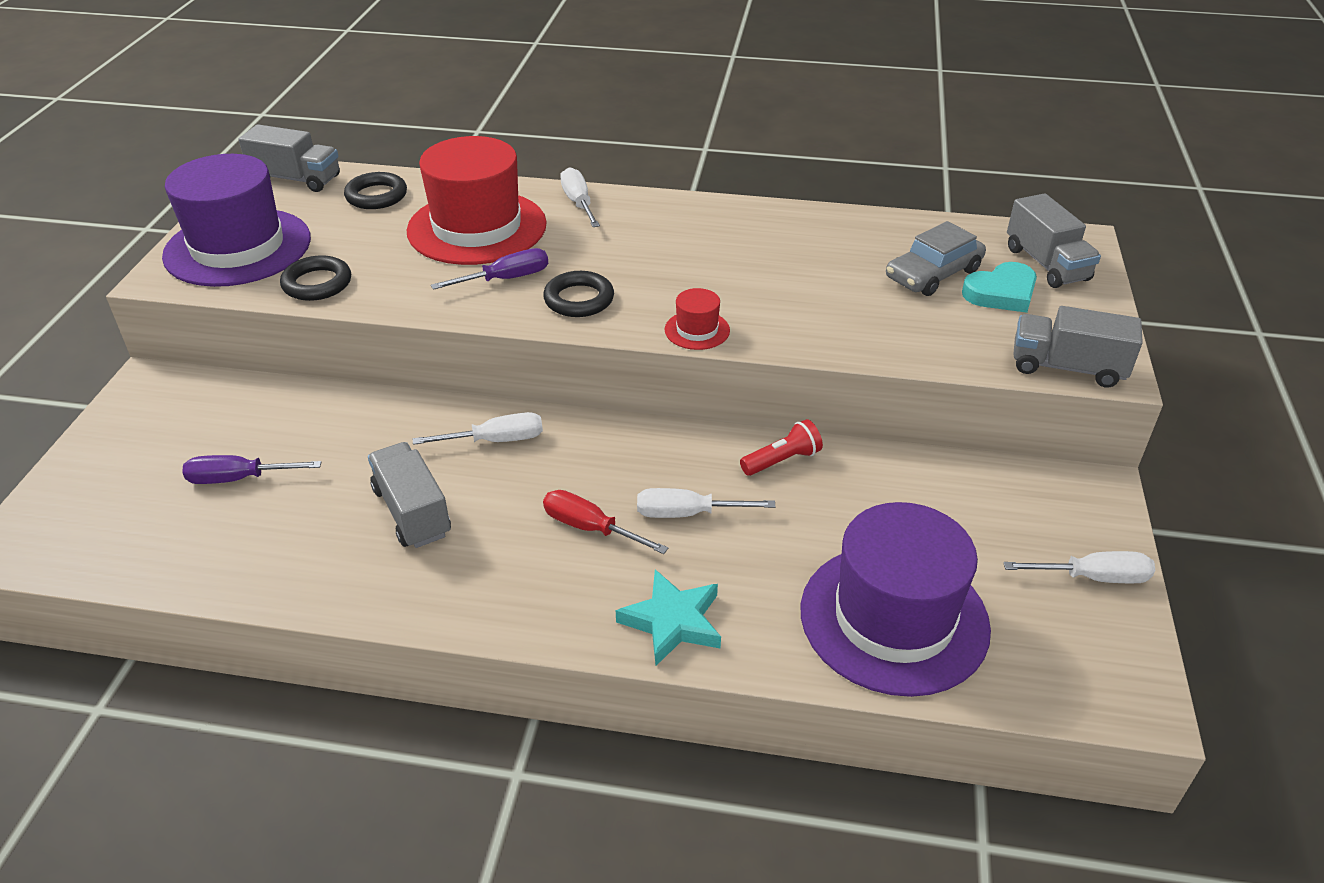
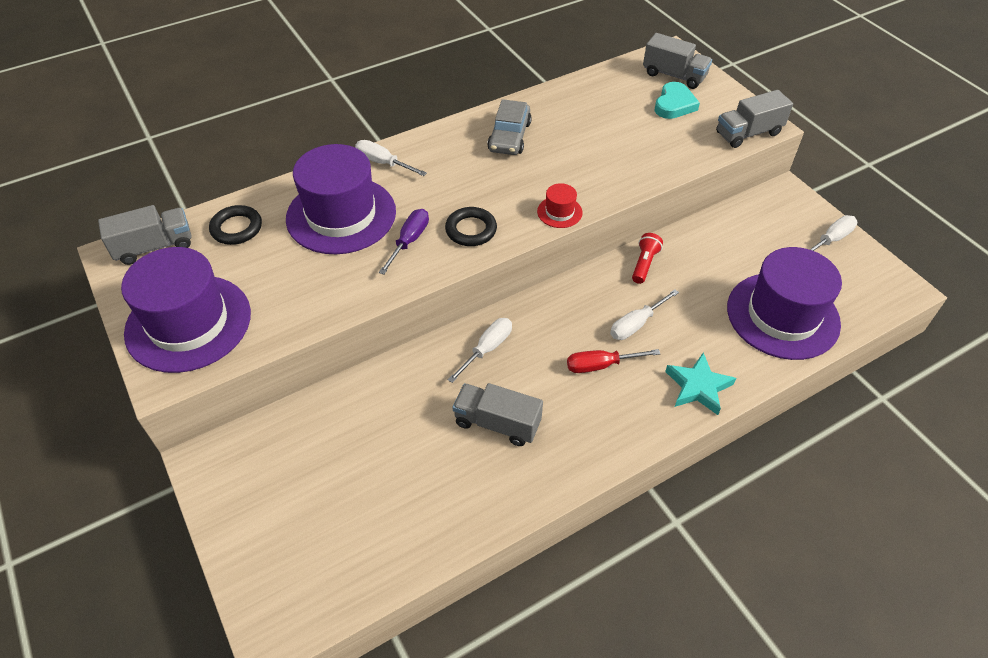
camera: 40 degrees left, 10 degrees up
purple screwdriver [182,455,321,484] -> none
black ring [280,255,351,301] -> none
red hat [407,136,547,265] -> purple hat [286,144,396,254]
grey car [886,221,986,296] -> grey car moved to [487,99,532,155]

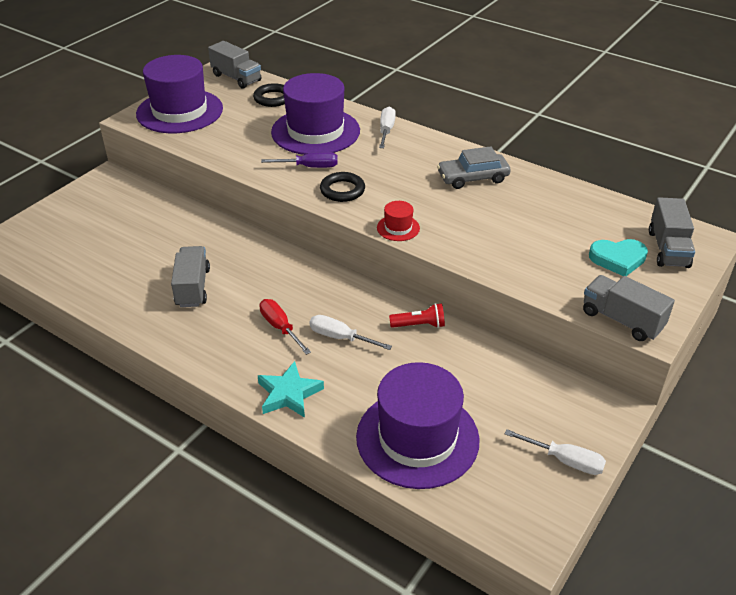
camera: 65 degrees right, 10 degrees down
white screwdriver [448,318,512,383] -> none

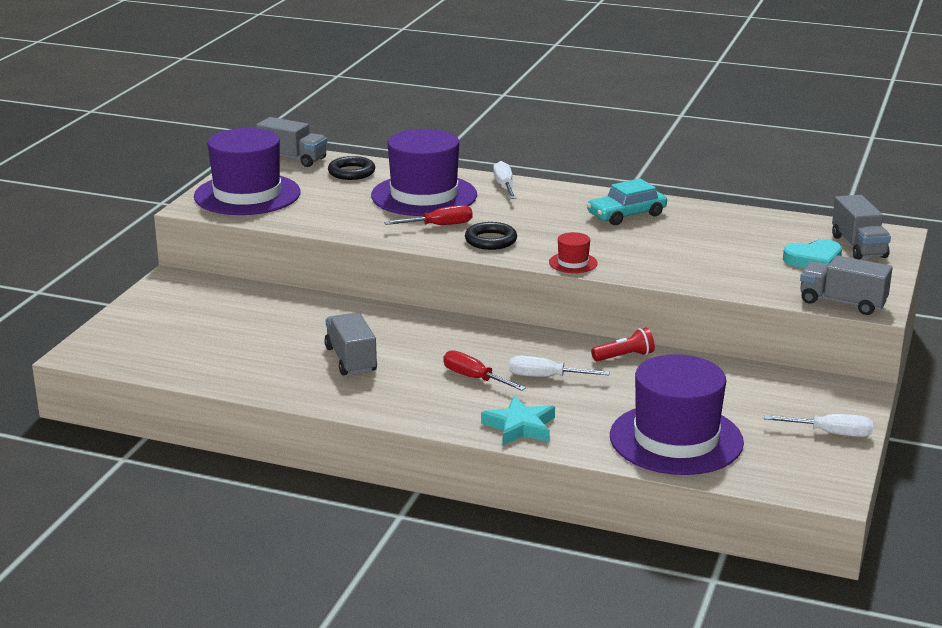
camera: 15 degrees left, 15 degrees down
purple screwdriver [261,152,338,168] -> red screwdriver [384,205,473,225]
grey car [437,146,511,189] -> turquoise car [587,179,667,225]

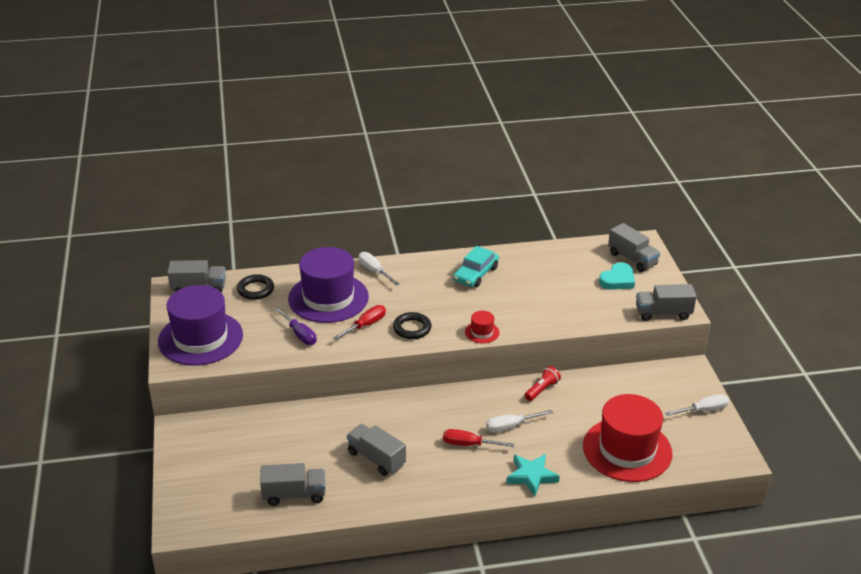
camera: 30 degrees left, 10 degrees up
purple hat [610,354,744,475] -> red hat [583,394,672,482]
none -> grey truck [260,463,325,506]
none -> purple screwdriver [275,307,317,345]

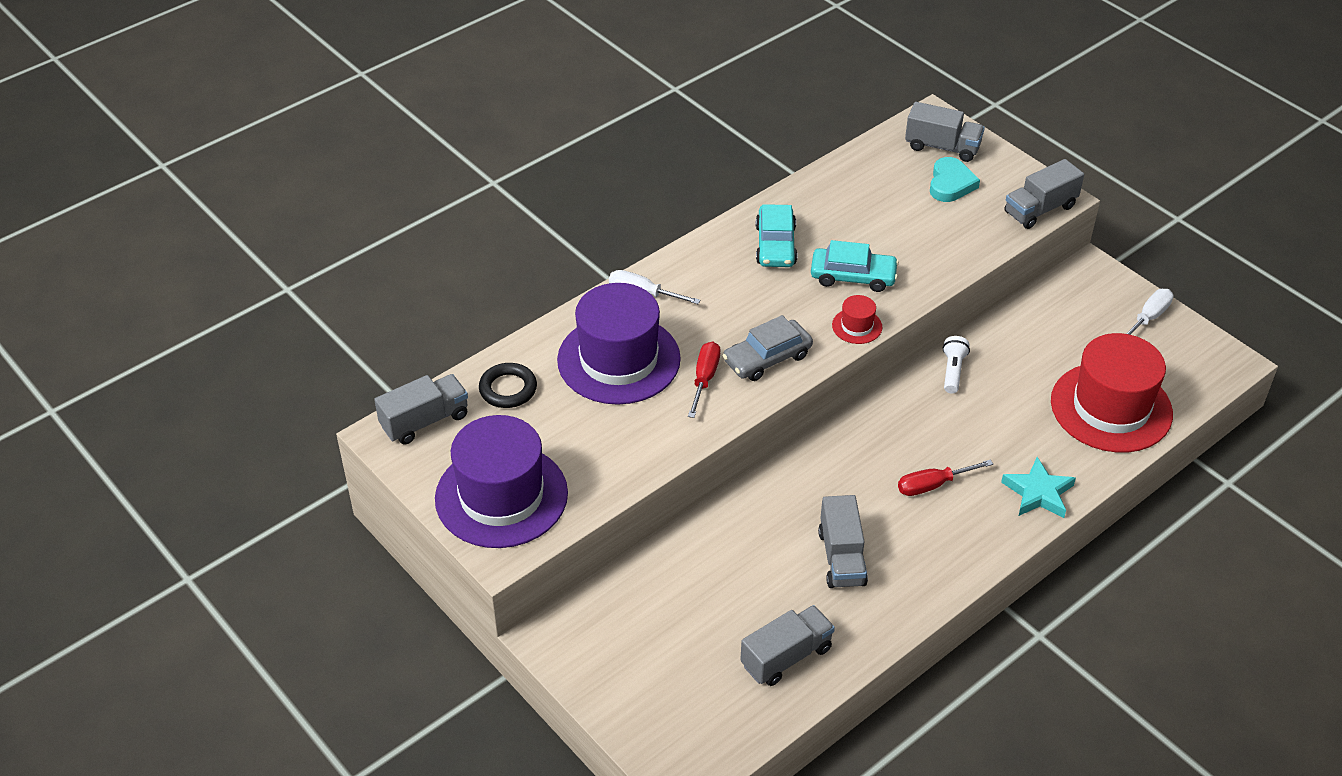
camera: 30 degrees left, 10 degrees up
purple screwdriver [275,307,317,345] -> none
grey truck [347,424,406,476] -> grey truck turned 105 degrees counterclockwise [818,495,868,588]
black ring [393,312,432,339] -> grey car [723,315,813,381]
white screwdriver [486,410,553,432] -> none
red flashlight [525,366,561,401] -> white flashlight [943,336,970,393]
none -> turquoise car [811,240,899,292]

